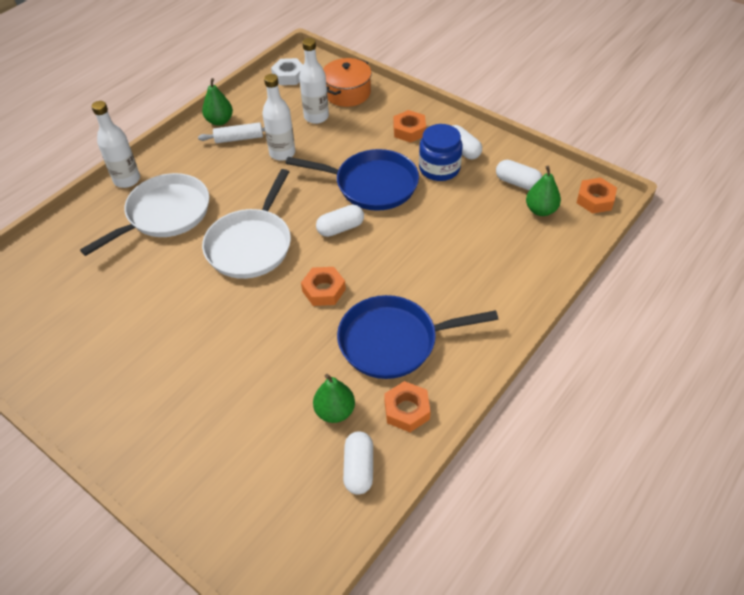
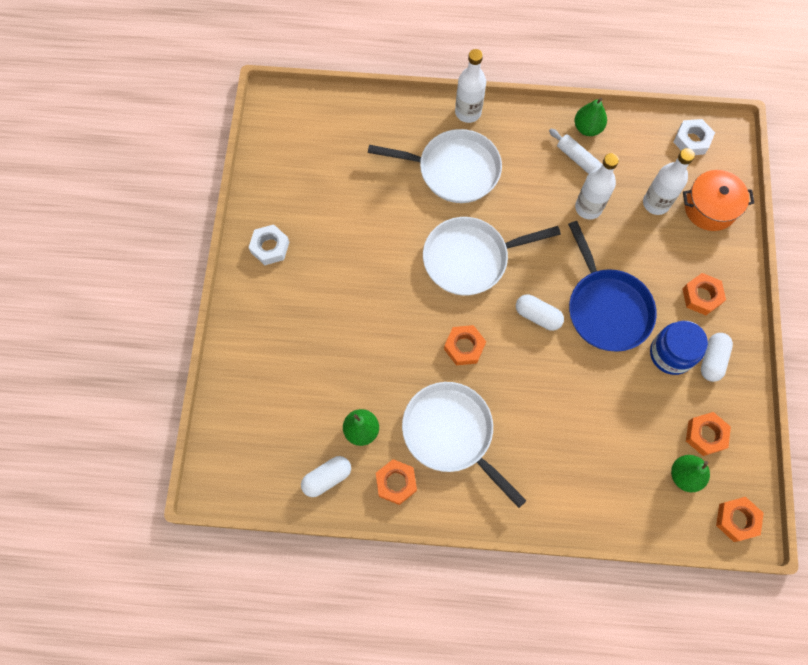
camera: 55 degrees right, 20 degrees up
blue pan [337,295,498,379] -> white pan [402,382,527,508]
white capsule [496,160,542,190] -> orange nut [686,412,731,456]
none -> white nut [248,224,289,265]

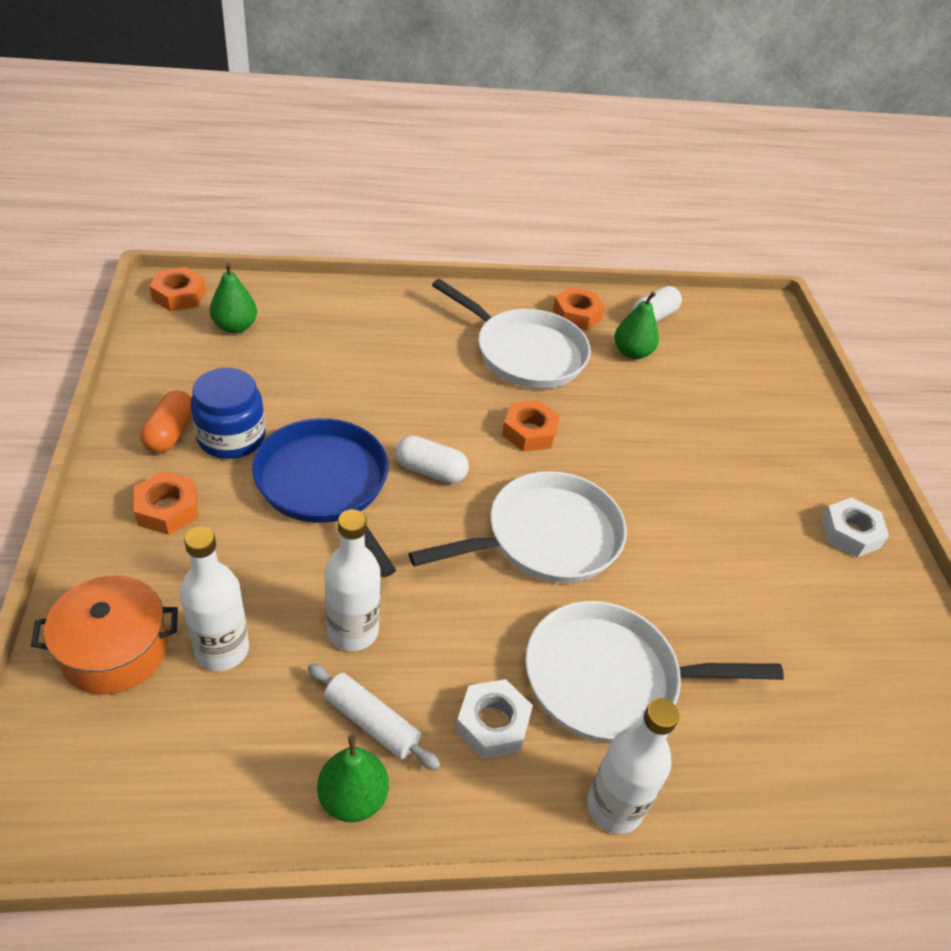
camera: 165 degrees right, 25 degrees down
white nut [674,119,715,155] -> white nut moved to [456,679,533,759]
orange nut [686,412,731,456] -> none
white capsule [701,333,733,382] -> orange capsule [140,390,192,453]

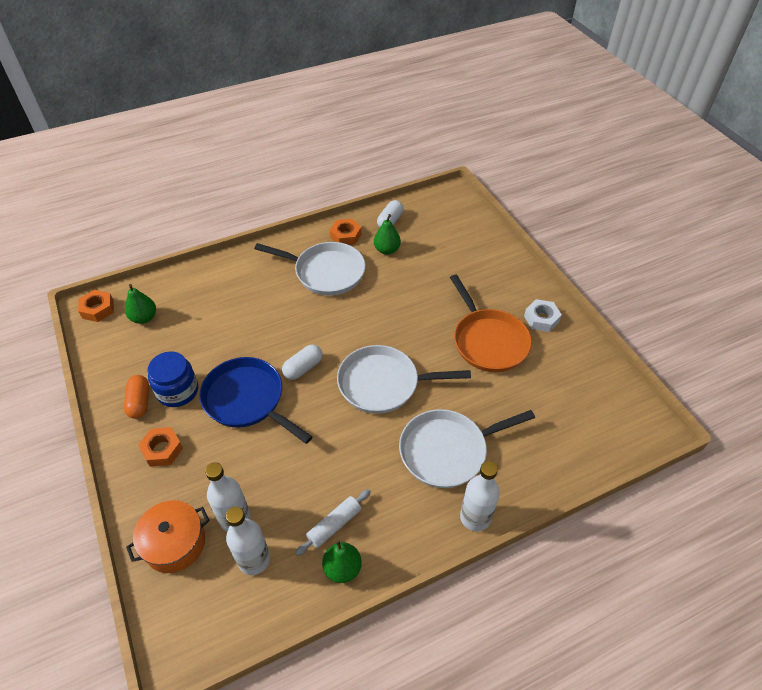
camera: 15 degrees left, 5 degrees up
white rolling pin [308,663,441,771] -> white rolling pin turned 60 degrees counterclockwise [295,489,371,556]
white bottle [324,509,381,651] -> white bottle moved to [226,507,270,575]
white capsule [395,435,469,483] -> white capsule turned 45 degrees counterclockwise [282,345,323,380]
white pan [409,471,627,583] -> white pan turned 135 degrees counterclockwise [337,345,471,414]
white nut [456,679,533,759] -> none
orange nut [502,400,560,452] -> none
none -> orange pan [450,274,532,372]

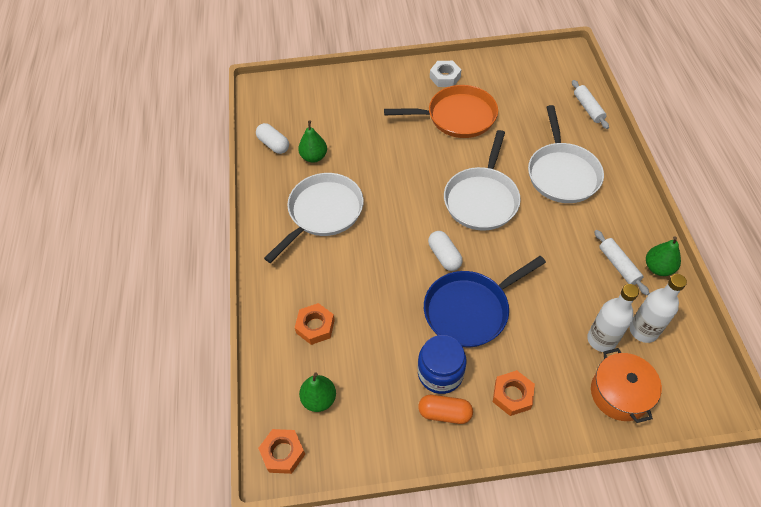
camera: 70 degrees left, 5 degrees up
orange nut [330,219,362,245] -> orange nut moved to [295,303,335,345]
white bottle [460,461,500,531] -> none
none -> white rolling pin [572,80,609,129]

